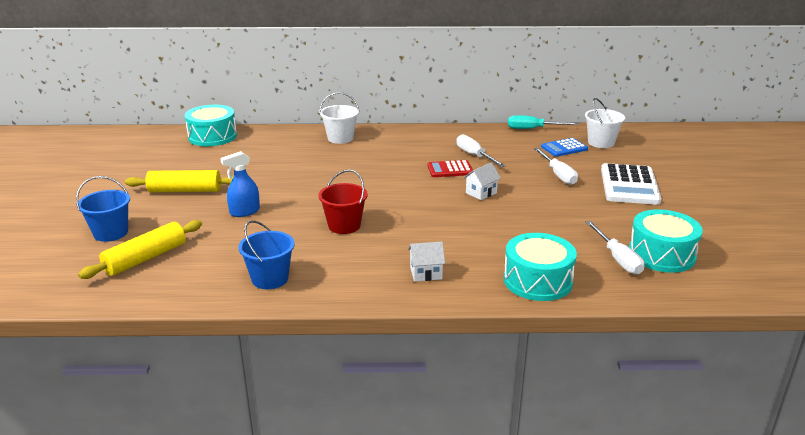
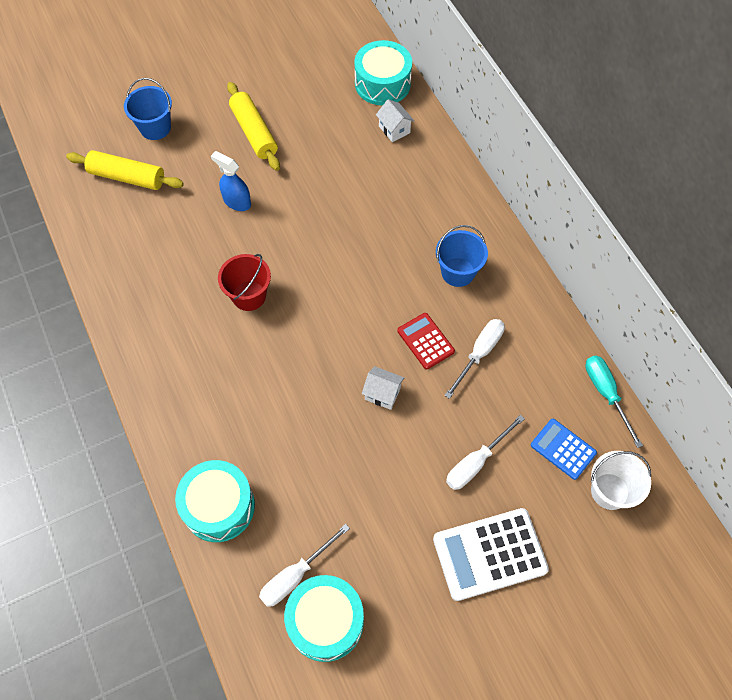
camera: 65 degrees right, 35 degrees up
blue bucket [238,220,295,289] -> blue bucket moved to [436,225,488,287]
white bucket [319,92,359,144] -> none
white house [408,242,445,282] -> white house moved to [376,99,414,142]

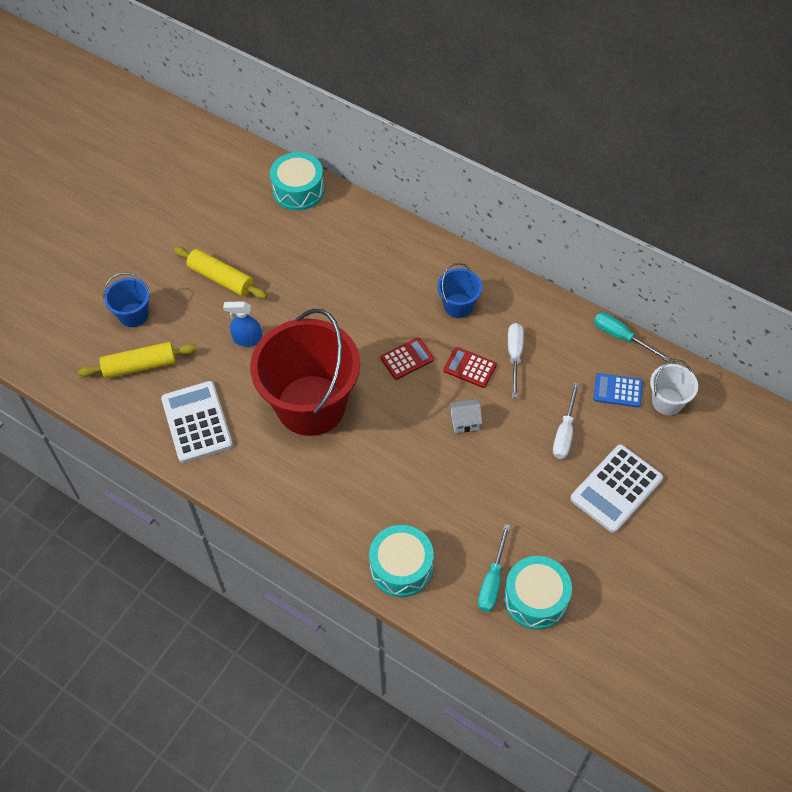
camera: 30 degrees left, 5 degrees down
red bucket [218,254,271,311] -> red bucket [250,309,360,436], size x2.25
white screwdriver [259,524,350,607] -> turquoise screwdriver [478,524,510,612]
white house [376,99,414,142] -> none
none -> white calculator [161,381,233,463]
none -> red calculator [381,338,434,380]

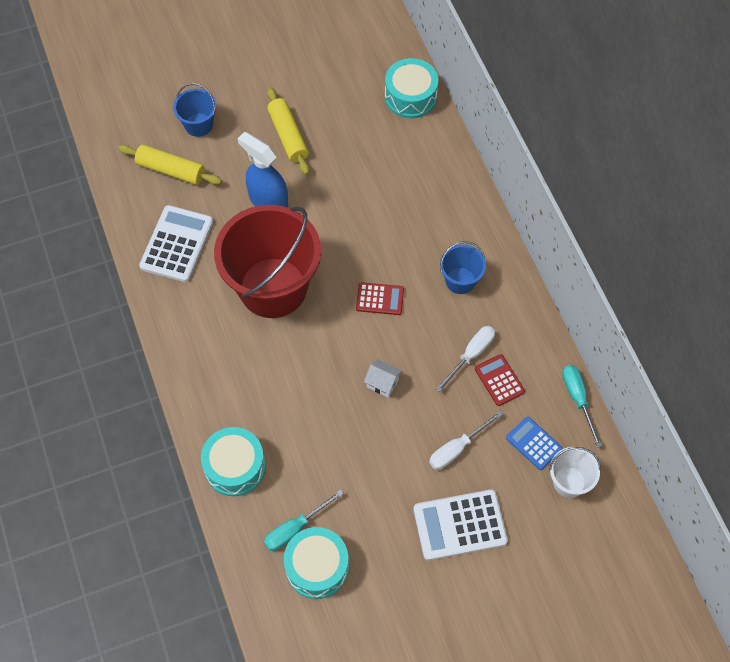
camera: 35 degrees right, 5 degrees up
blue spray bottle [223,301,262,347] -> blue spray bottle [238,132,288,208], size x1.58
red calculator [443,347,497,388] -> red calculator moved to [475,354,525,406]

